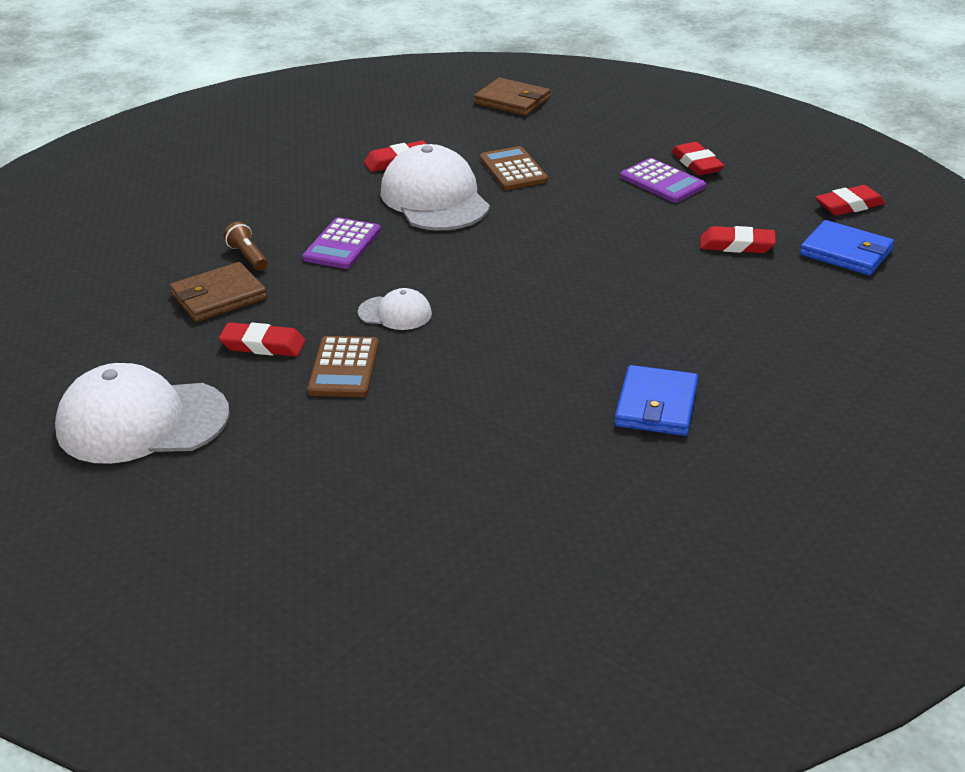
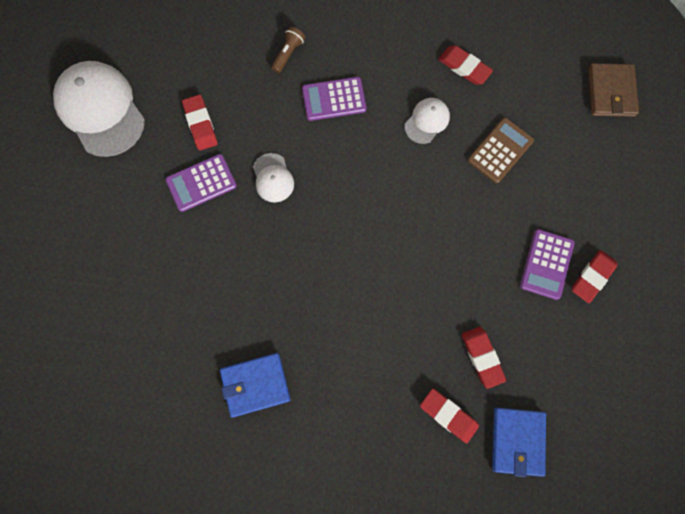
camera: 60 degrees right, 40 degrees up
brown wallet [170,262,267,322] -> none
brown calculator [307,336,379,397] -> purple calculator [166,154,237,212]
white cap [380,144,490,230] -> white cap [405,98,450,144], size x0.49
red eraser [815,185,885,216] -> red eraser moved to [420,389,479,443]

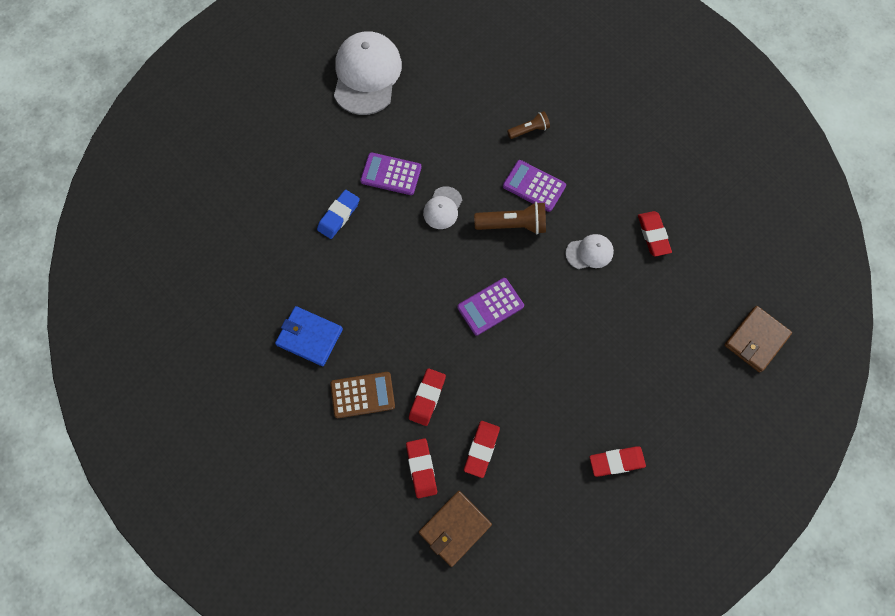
camera: 40 degrees right, 5 degrees down
red eraser [182,95,218,150] -> red eraser moved to [409,368,446,426]
brown calculator [468,118,534,183] -> brown calculator moved to [330,372,395,418]
blue wallet [492,408,546,477] -> brown wallet [419,491,492,567]
purple calculator [520,229,575,300] -> purple calculator moved to [457,278,524,336]
none -> blue eraser [317,190,360,239]
none -> brown flashlight [474,202,546,234]

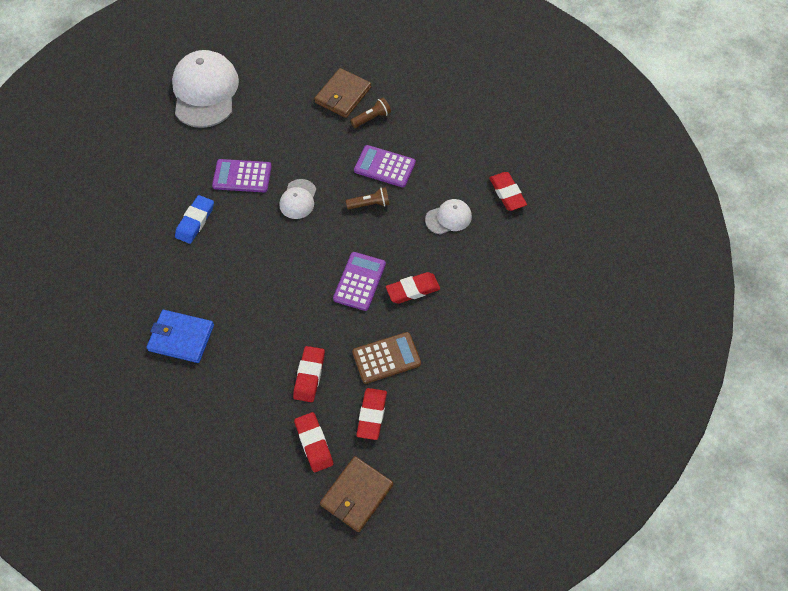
camera: 10 degrees left, 10 degrees down
brown calculator [330,372,395,418] -> brown calculator moved to [352,332,421,384]
purple calculator [457,278,524,336] -> purple calculator turned 150 degrees clockwise [333,252,386,311]
brown flashlight [474,202,546,234] -> brown flashlight [346,187,390,209], size x0.61
red eraser [589,447,646,477] -> red eraser moved to [386,272,440,304]
brown wallet [724,306,792,373] -> brown wallet moved to [314,68,371,118]

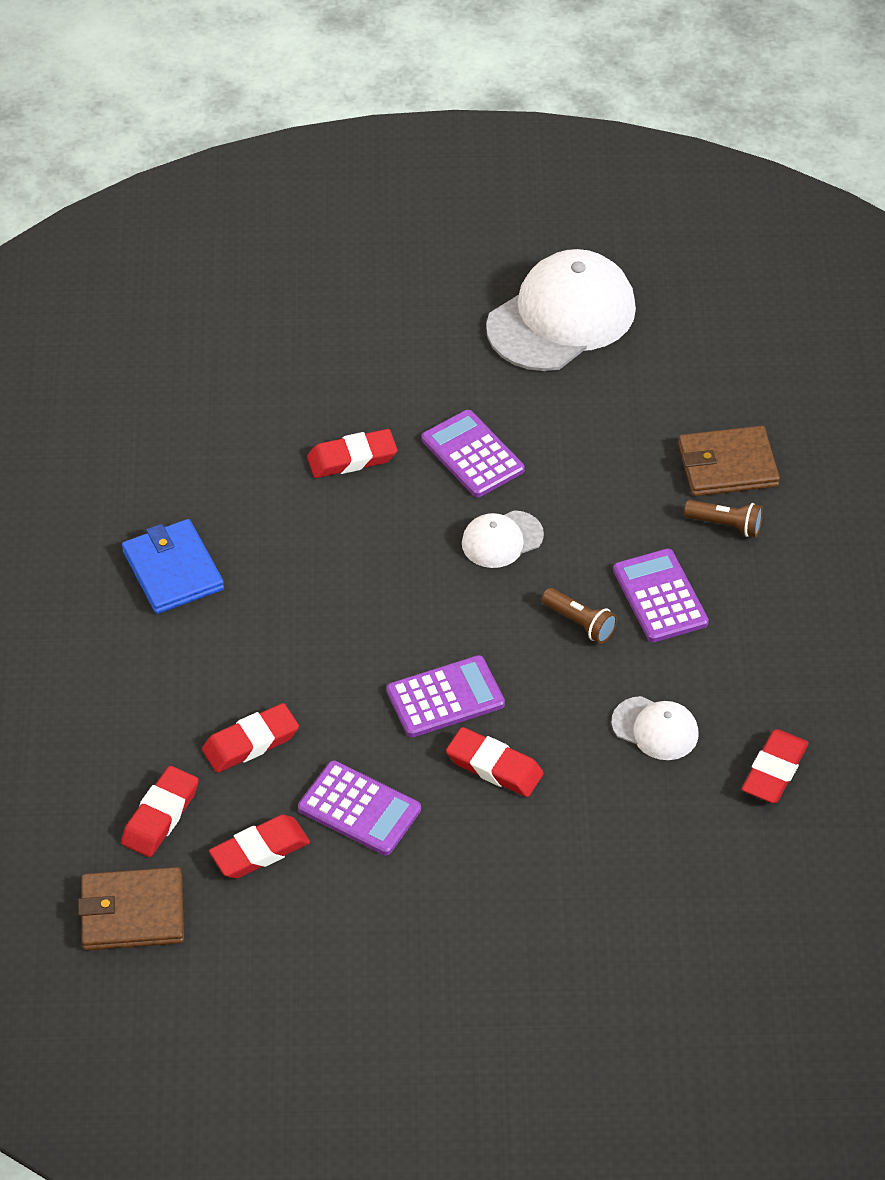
camera: 50 degrees right, 10 degrees down
blue eraser [175,195,214,244] -> red eraser [307,429,397,478]
brown calculator [352,332,421,384] -> purple calculator [298,761,421,856]

